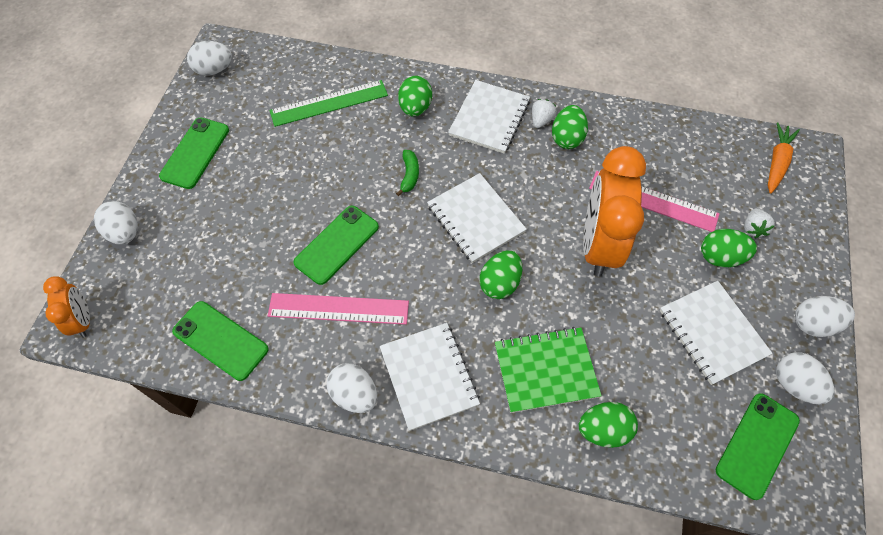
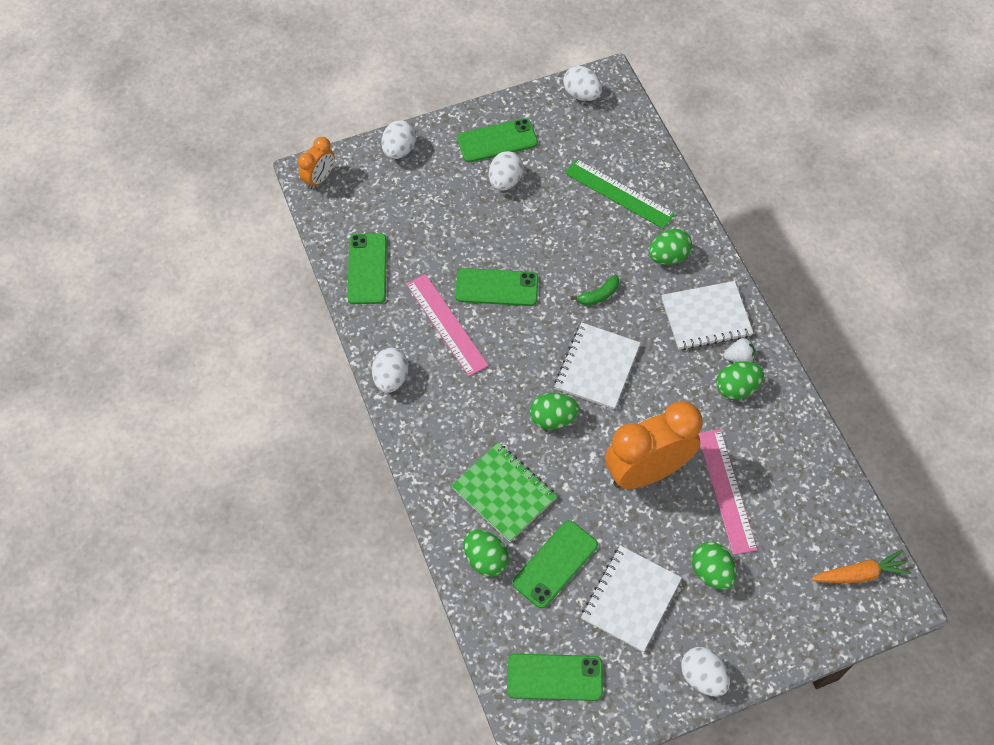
camera: 55 degrees right, 0 degrees up
white notebook [380,323,480,431] -> none
white strawberry [744,208,775,238] -> none
white egg [776,352,834,404] -> white egg moved to [489,151,523,191]
none -> green phone [513,520,598,608]

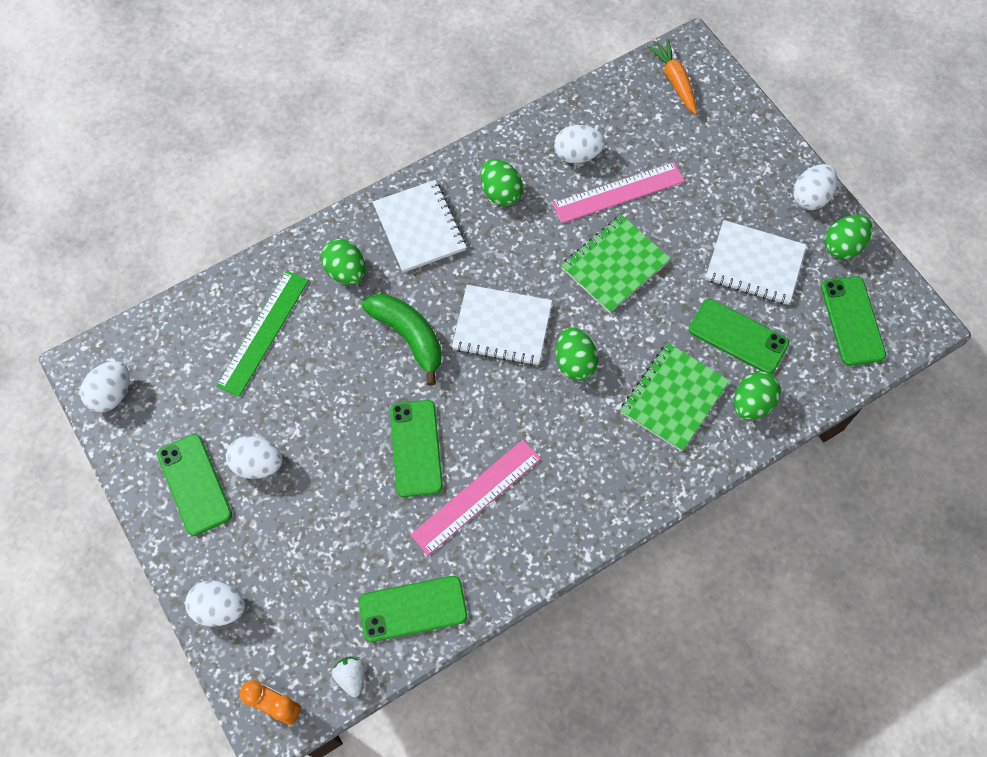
camera: 100 degrees left, 5 degrees up
white egg [372,348,409,393] -> white egg moved to [554,125,605,164]
green banana [571,275,619,305] -> green banana [362,294,442,386], size x1.85
orange clock [605,401,702,489] -> green notebook [561,215,671,313]
green egg [692,542,737,590] -> green egg moved to [825,214,872,259]
white strawberry [723,338,755,362] -> white strawberry moved to [332,657,365,697]

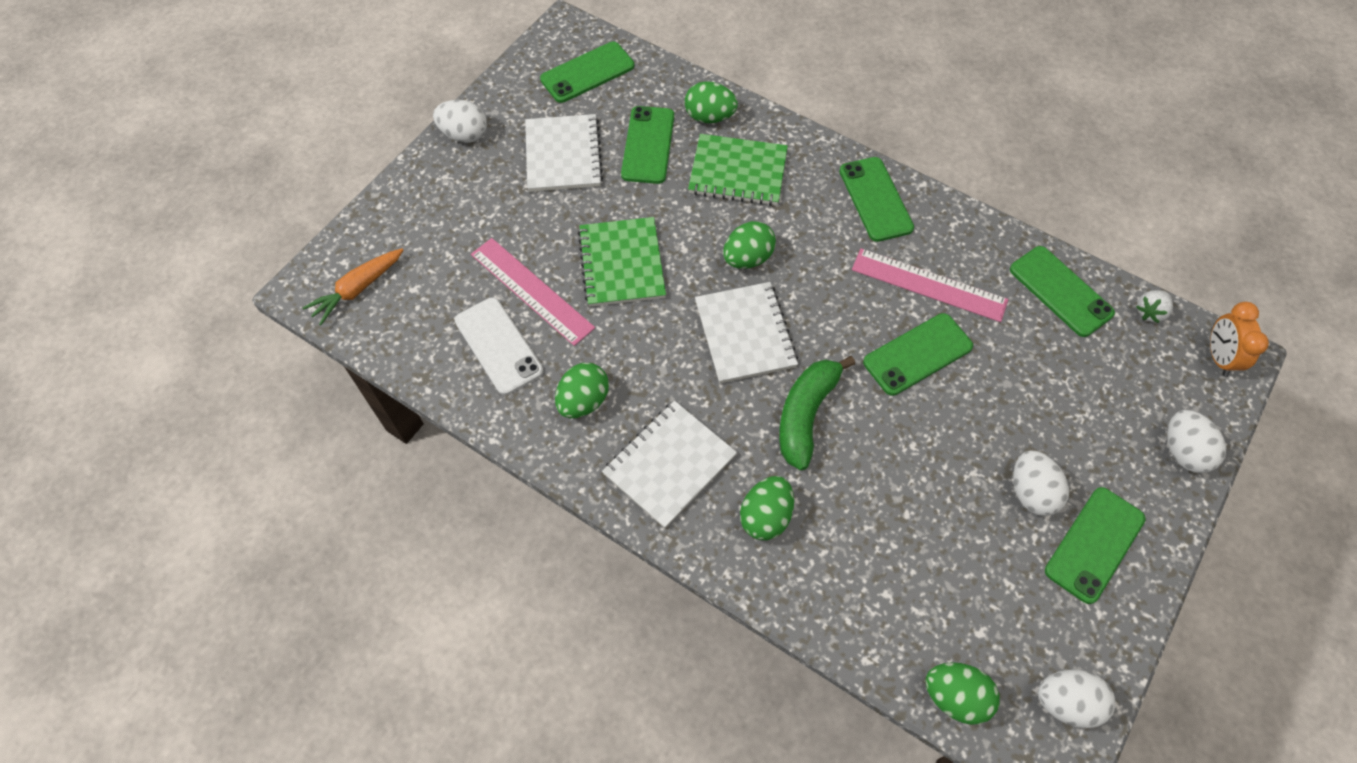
camera: 115 degrees left, 5 degrees down
green ruler [216,271,309,397] -> none
white egg [554,125,605,164] -> white phone [455,297,544,395]
green notebook [561,215,671,313] -> green notebook turned 60 degrees clockwise [578,217,666,307]
green egg [825,214,872,259] -> green egg moved to [925,662,1000,725]
none -> green phone [839,157,914,242]

